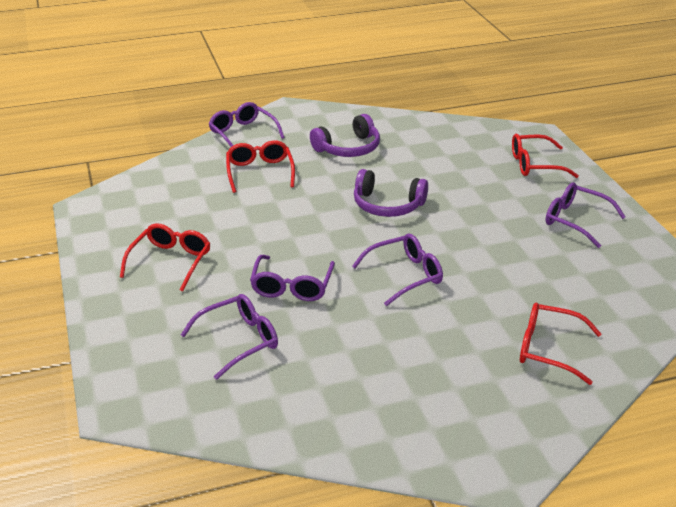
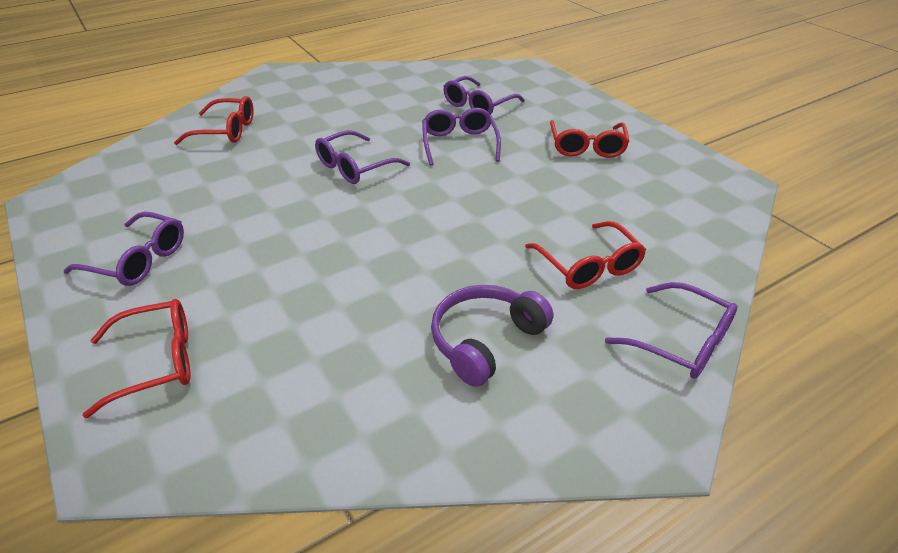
camera: 165 degrees right, 5 degrees up
purple headphones [354,169,428,217] -> none

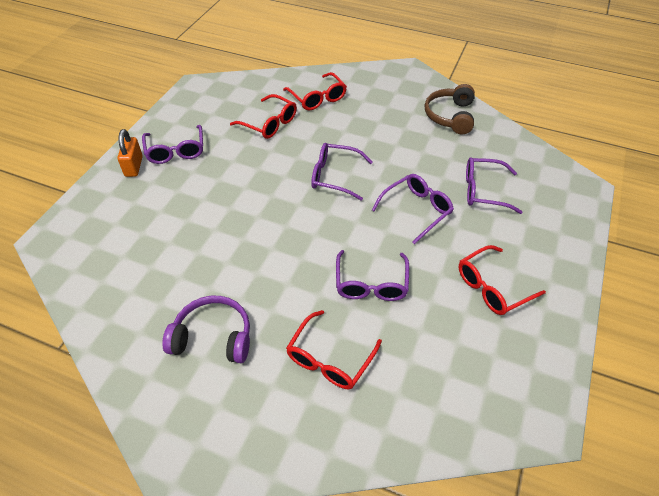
camera: 55 degrees right, 10 degrees up
red glasses [83,299,190,418] -> red glasses moved to [230,94,297,139]
purple glasses [605,282,738,379] -> purple glasses moved to [336,250,409,301]
none -> orange padlock [118,129,143,177]
none -> brown headphones [425,84,475,134]

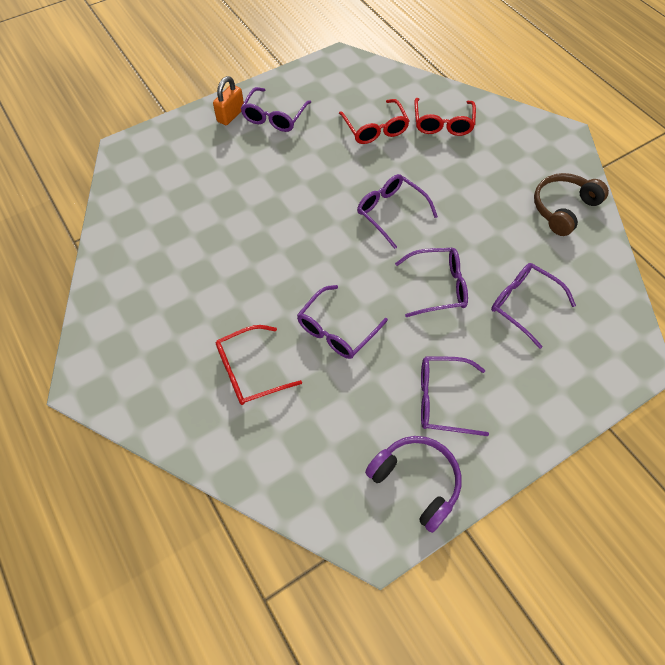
camera: 35 degrees right, 10 degrees up
purple headphones [162,296,250,363] -> purple headphones moved to [365,436,462,533]
red glasses [459,245,546,315] -> purple glasses [421,356,489,436]

